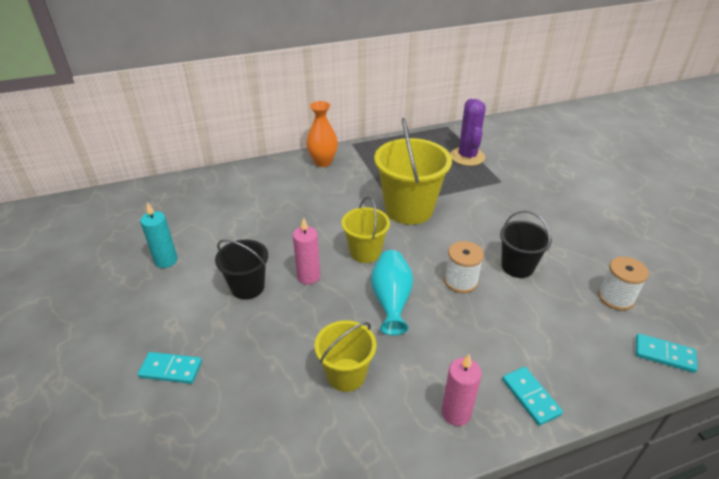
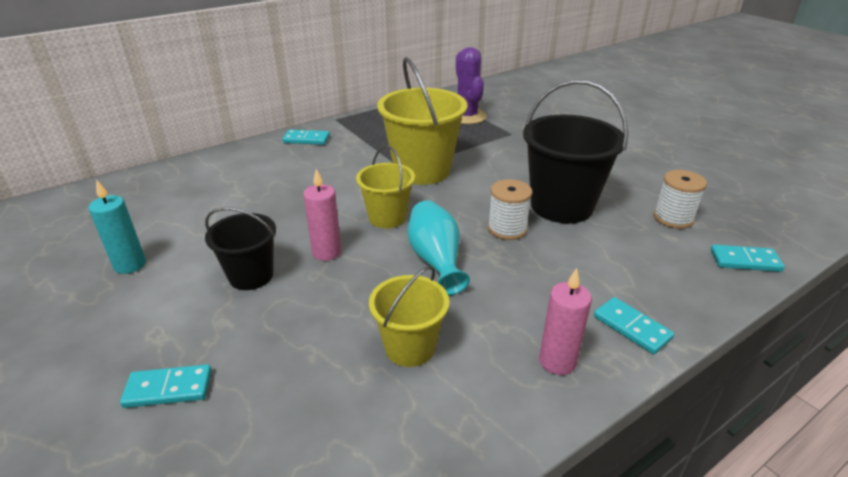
camera: 15 degrees left, 5 degrees down
orange vase [306,101,338,167] -> turquoise domino [282,130,330,145]
black bucket [500,211,552,278] -> black bucket [523,80,628,224], size x1.70

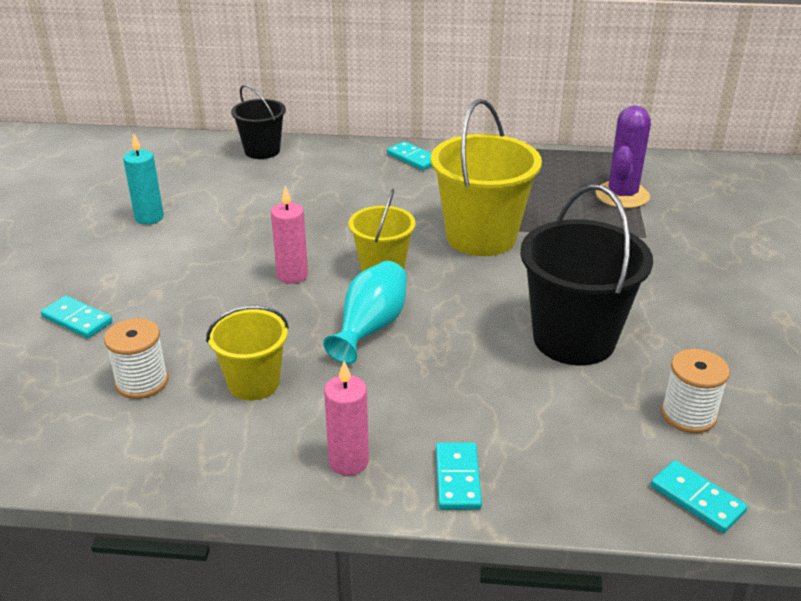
camera: 40 degrees right, 0 degrees up
black bucket [205,207,276,290] -> black bucket moved to [231,84,286,159]
white spool [488,179,533,240] -> white spool moved to [104,318,168,399]

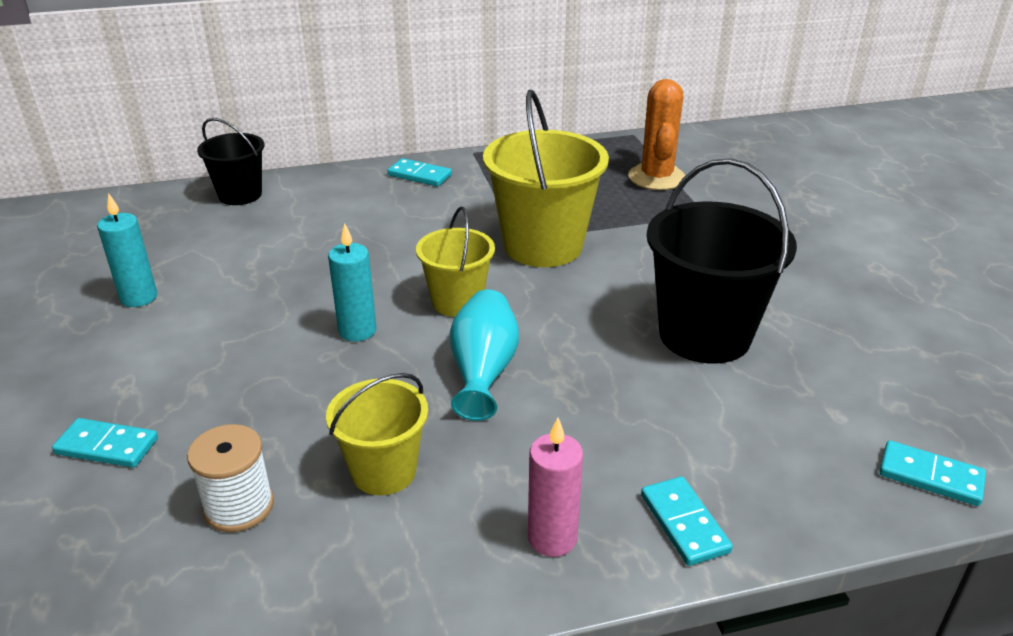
camera: 20 degrees left, 0 degrees up
pink candle [271,186,308,284] -> turquoise candle [328,223,377,342]
purple cactus [595,106,651,208] -> orange cactus [628,79,685,190]
white spool [661,349,730,433] -> none

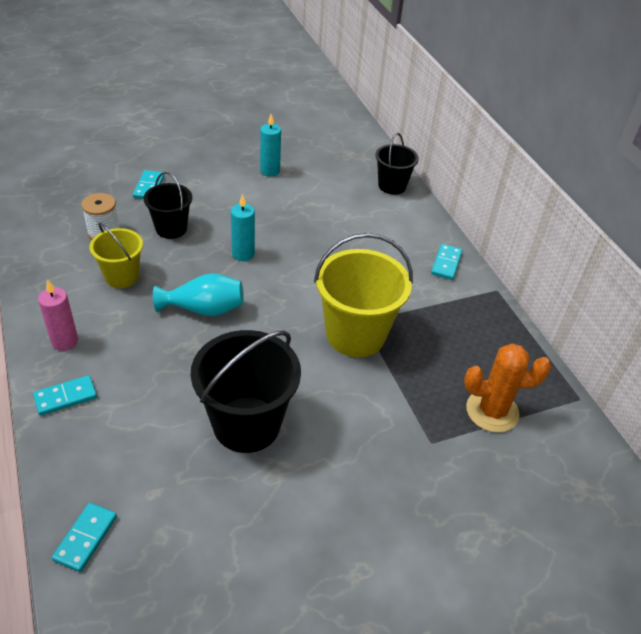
camera: 80 degrees right, 10 degrees up
yellow bucket [416,206,495,317] -> none
none -> black bucket [144,172,192,239]

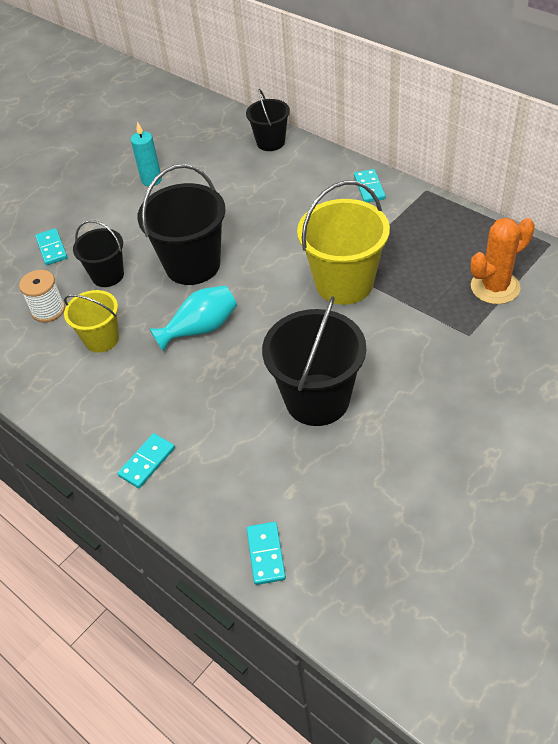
camera: 20 degrees left, 5 degrees up
pink candle [38,279,78,351] -> none
turquoise candle [231,194,255,261] -> black bucket [137,164,226,285]

